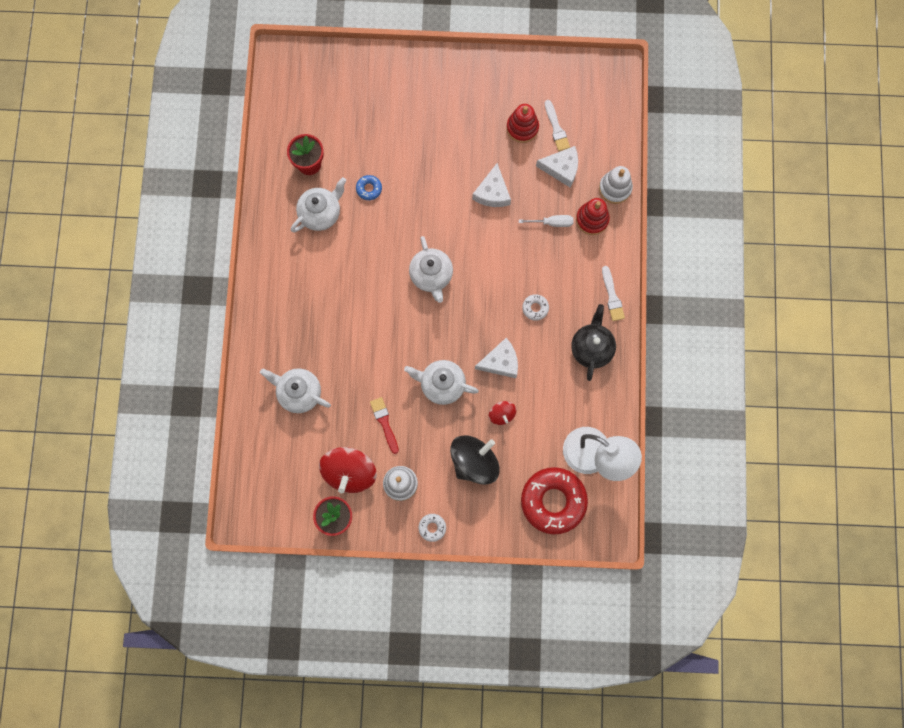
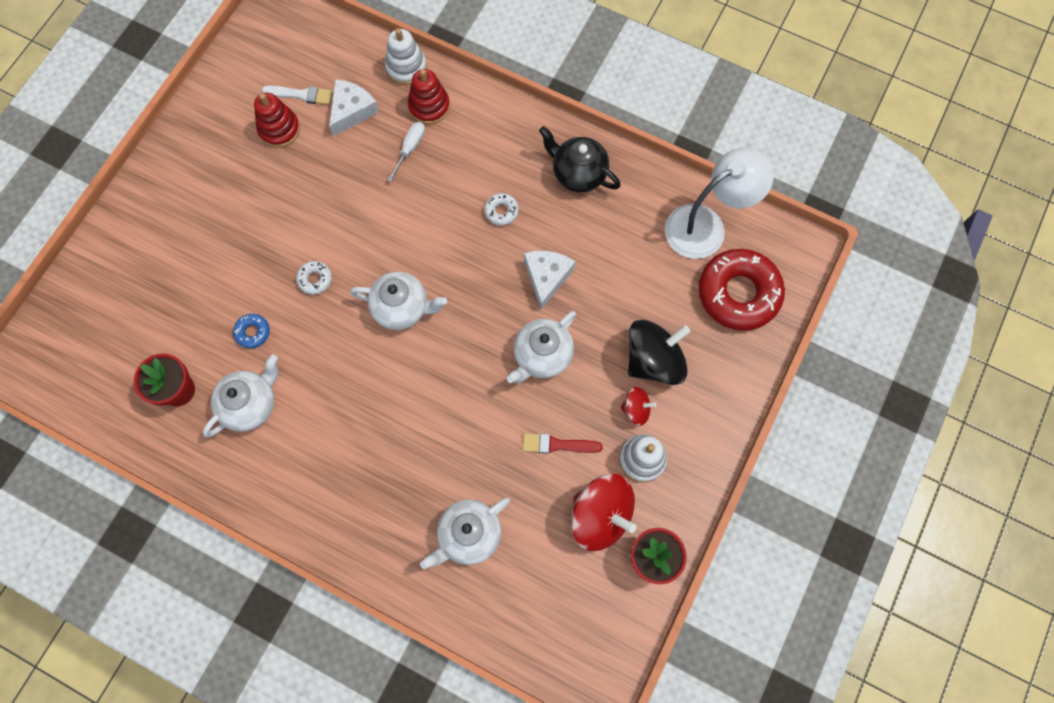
camera: 65 degrees left, 5 degrees down
white teapot [291,177,346,233] -> white teapot turned 60 degrees clockwise [203,355,278,437]
white donut [419,514,446,542] -> white donut moved to [296,261,332,295]
black spinning top [450,435,500,485] -> black spinning top turned 75 degrees clockwise [628,320,691,385]
white cheese [472,163,511,207] -> none
red spinning top [489,401,517,425] -> red spinning top moved to [620,387,656,426]
white brush [602,266,625,321] -> none

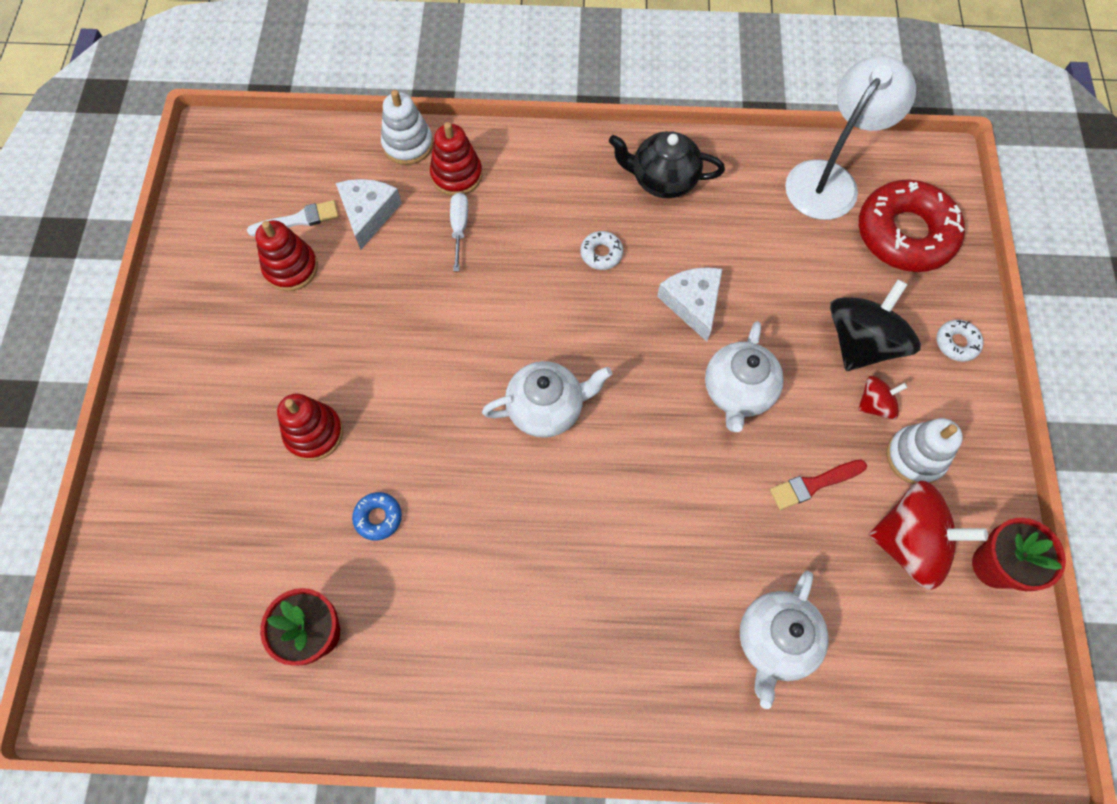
camera: 25 degrees left, 5 degrees down
white teapot [203,355,278,437] -> none
white donut [296,261,332,295] -> white donut moved to [936,320,984,362]
none -> red stacking toy [277,393,343,461]

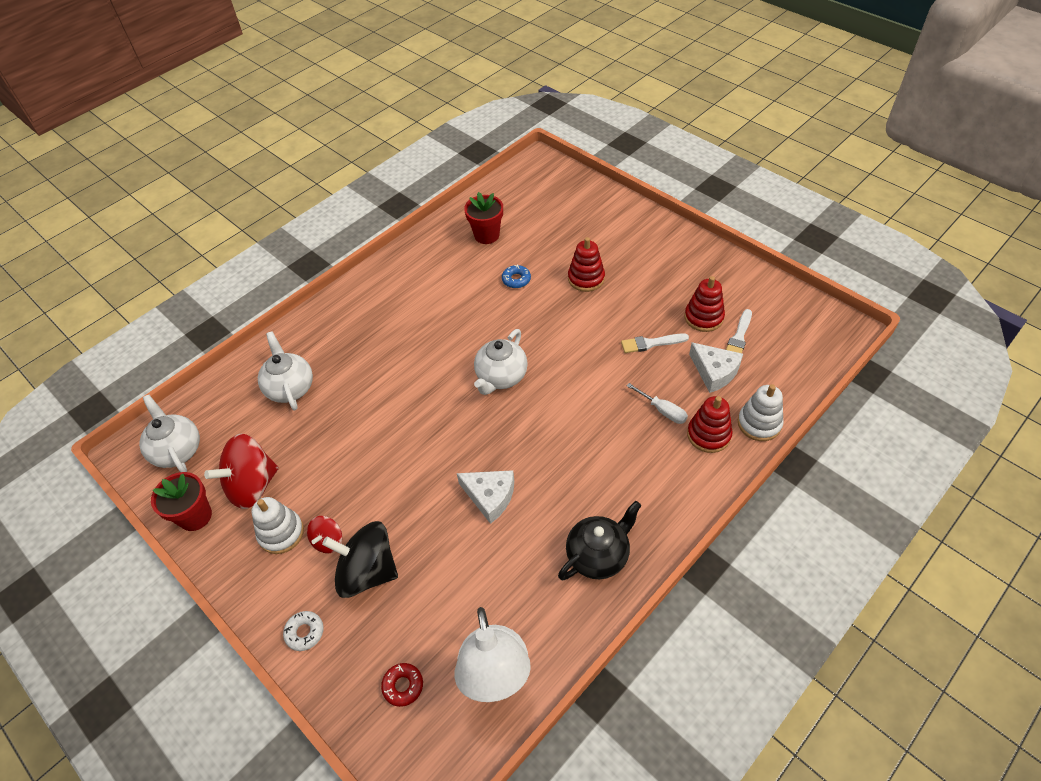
camera: 135 degrees right, 15 degrees down
white donut [580,231,623,270] -> none
white teapot [705,321,784,432] -> white teapot moved to [139,395,200,472]
red brush [770,460,867,510] -> none
black spinning top [830,279,921,371] -> black spinning top turned 120 degrees clockwise [322,521,398,598]
red donut [859,179,965,272] -> red donut [381,663,423,707], size x0.42
none -> white brush [621,333,689,353]

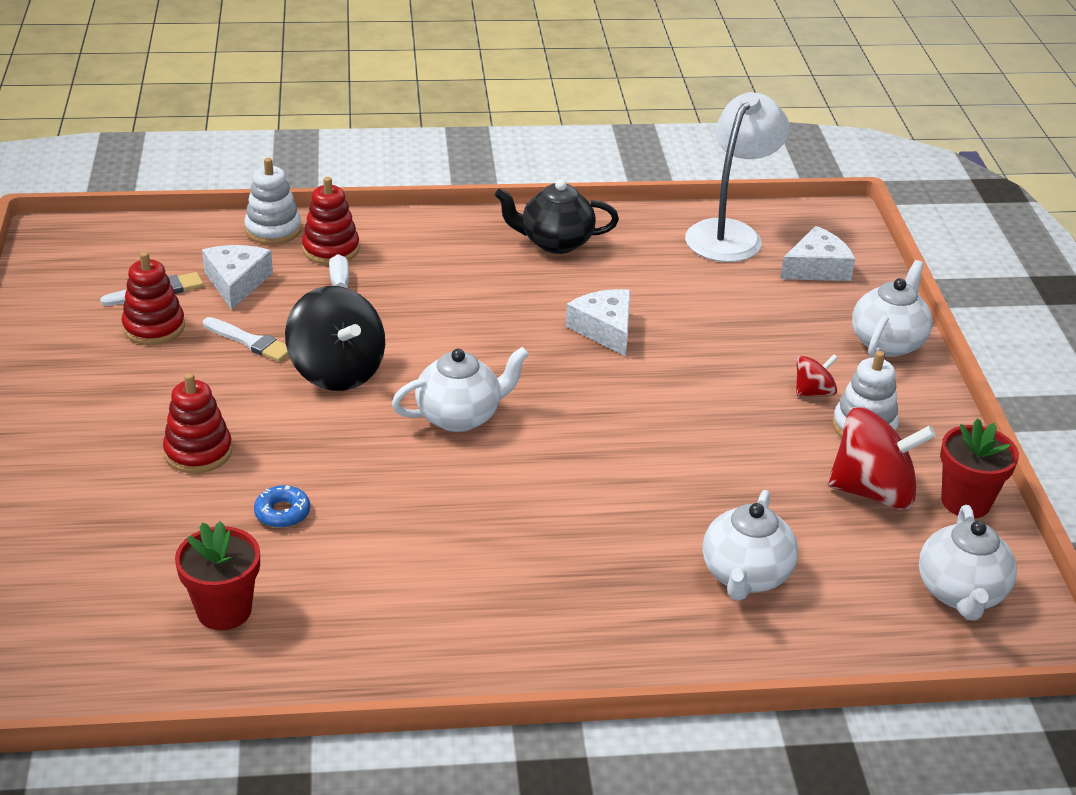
camera: 145 degrees left, 15 degrees down
white donut [283,611,324,651] -> white teapot [852,260,933,358]
black spinning top [322,521,398,598] -> black spinning top moved to [285,286,385,391]
red donut [381,663,423,707] -> white cheese [780,226,855,281]

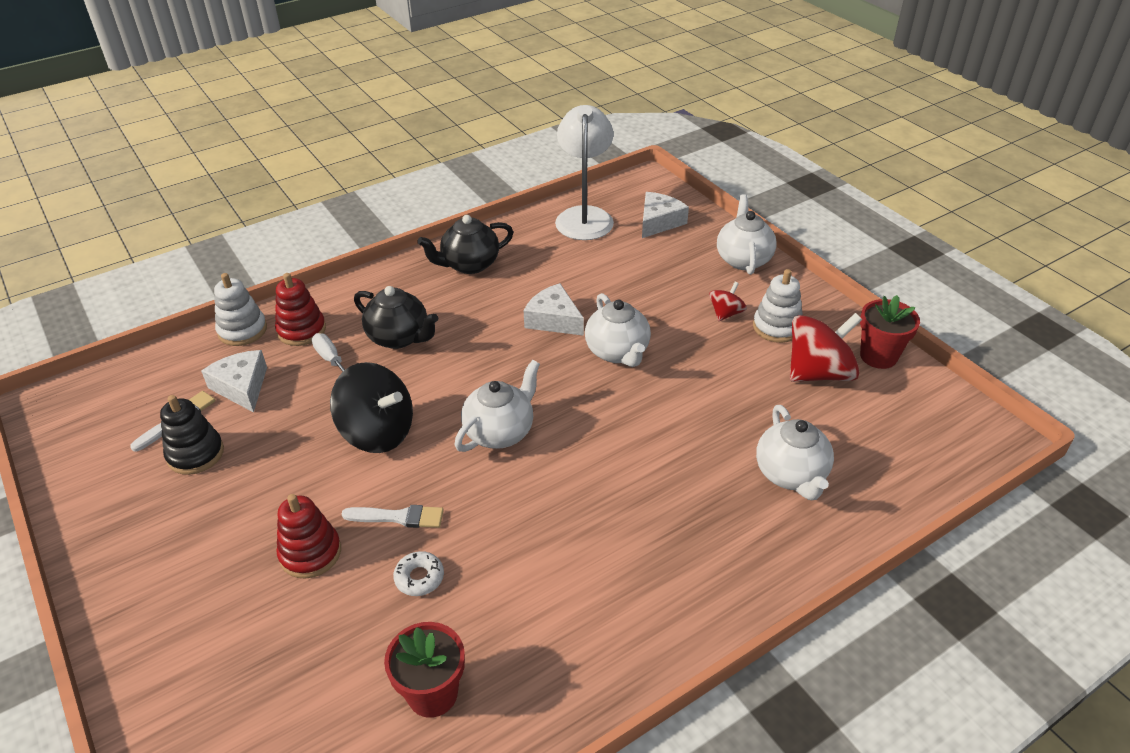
camera: 25 degrees left, 5 degrees up
red stacking toy [121,252,185,345] -> black stacking toy [160,395,224,475]
white brush [203,317,288,362] -> white brush moved to [342,505,444,528]
blue donut [254,485,310,528] -> white donut [393,551,444,596]
white teapot [919,505,1017,621] -> white teapot moved to [585,293,651,367]
none -> black teapot [354,286,438,349]

